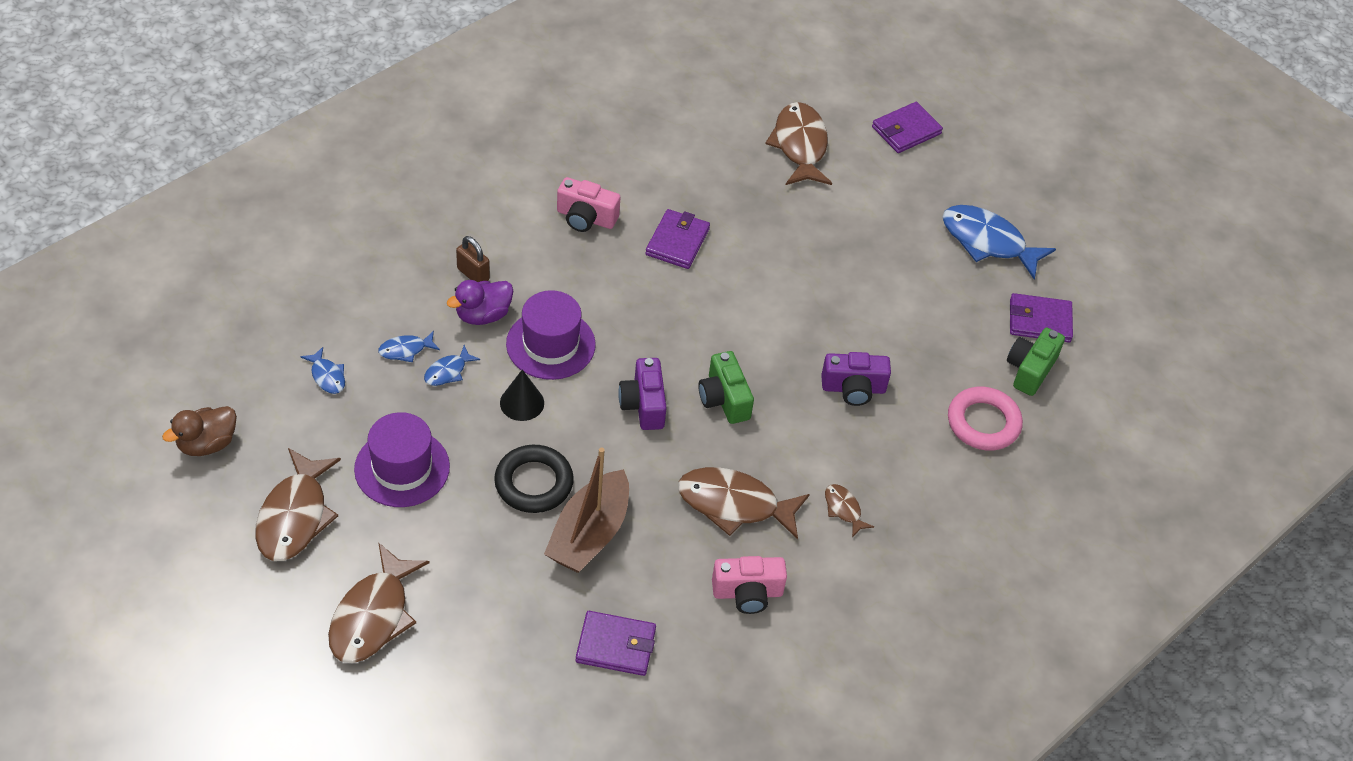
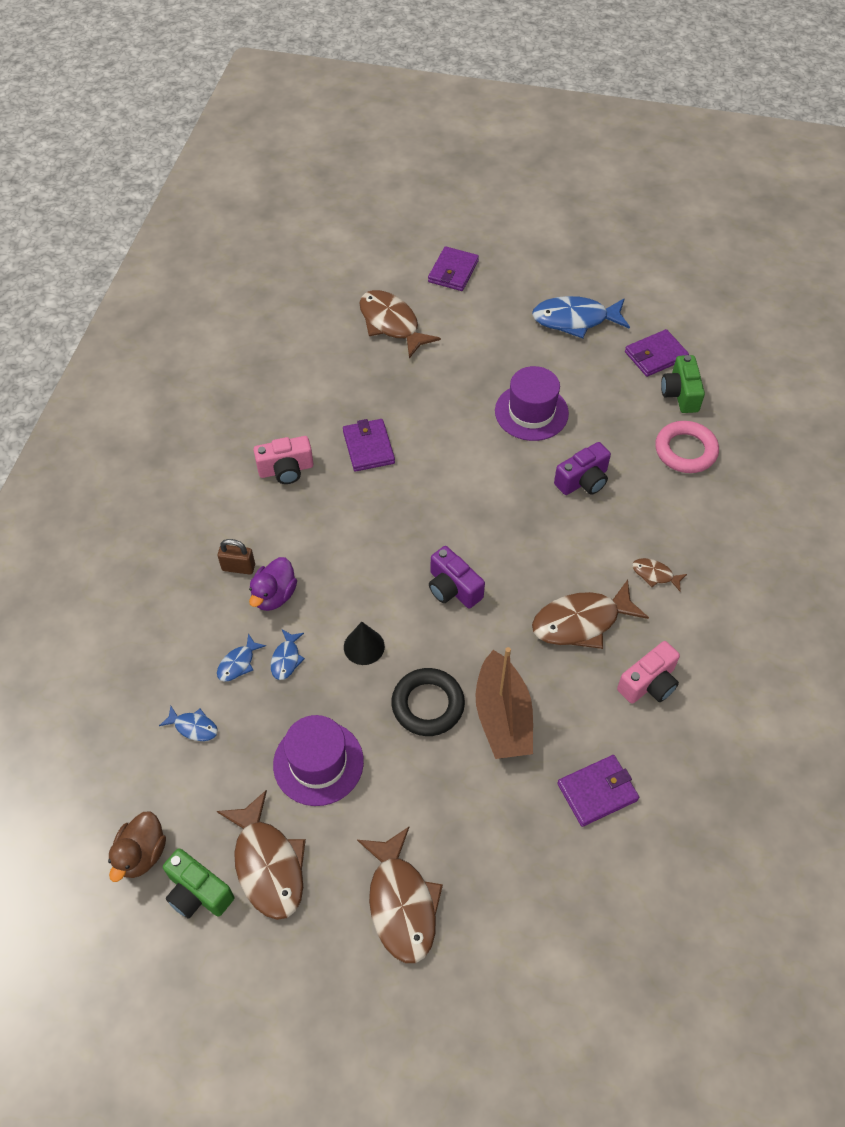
camera: 30 degrees left, 5 degrees up
purple hat [506,290,596,380] -> purple hat moved to [495,366,569,441]
green camera [698,351,754,424] -> green camera moved to [163,848,234,919]

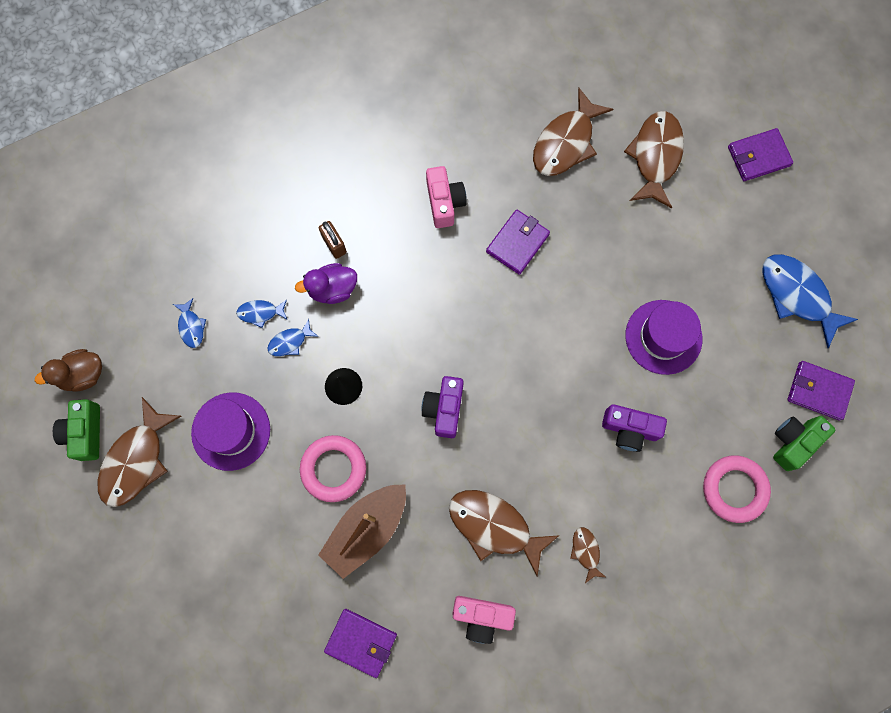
camera: 50 degrees right, 20 degrees up
pink camera [254,436,313,484] -> pink camera turned 135 degrees counterclockwise [426,166,467,228]
brown fish [357,827,443,963] -> brown fish moved to [533,88,613,176]
black ring [392,668,465,736] -> pink ring [300,435,366,502]

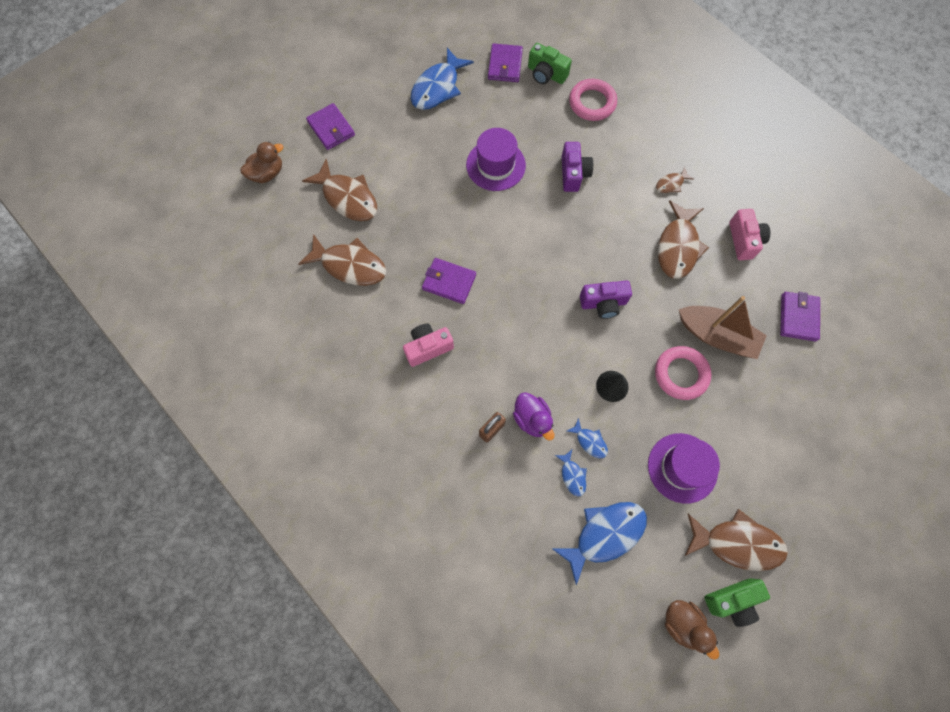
camera: 105 degrees left, 5 degrees down
blue fish [173,298,206,348] -> blue fish [553,502,647,585], size x2.08
brown fish [624,111,684,208] -> brown fish turned 135 degrees counterclockwise [302,159,377,221]
none -> brown duck [240,142,283,183]

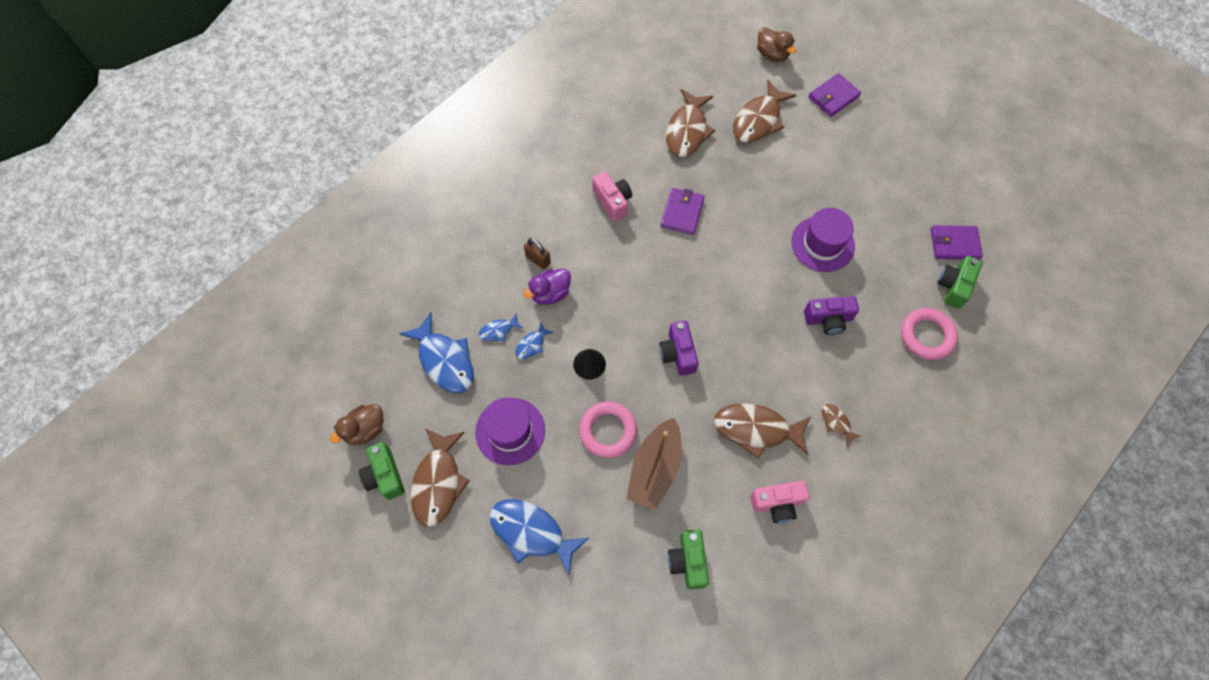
camera: 85 degrees right, 5 degrees down
blue fish [411,48,474,110] -> blue fish moved to [489,499,589,575]
purple wallet [780,292,820,341] -> green camera [668,529,709,590]

